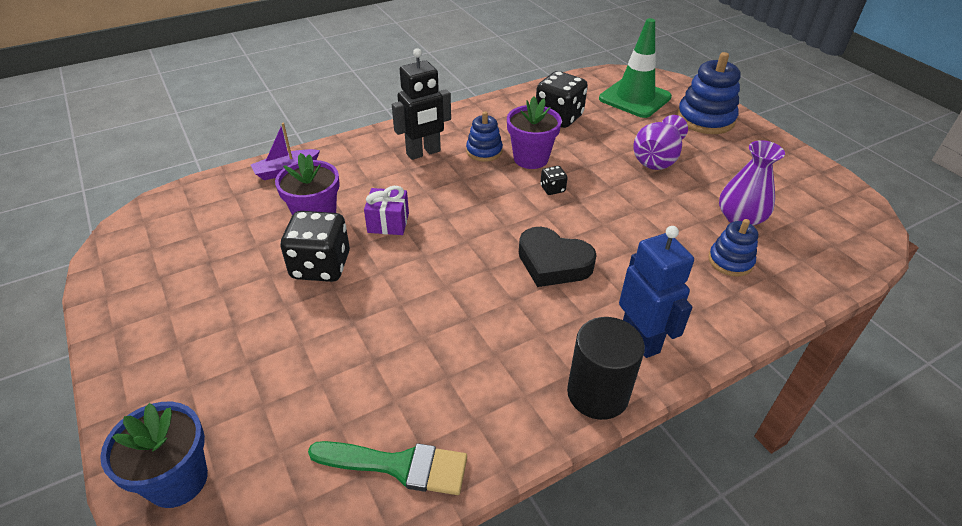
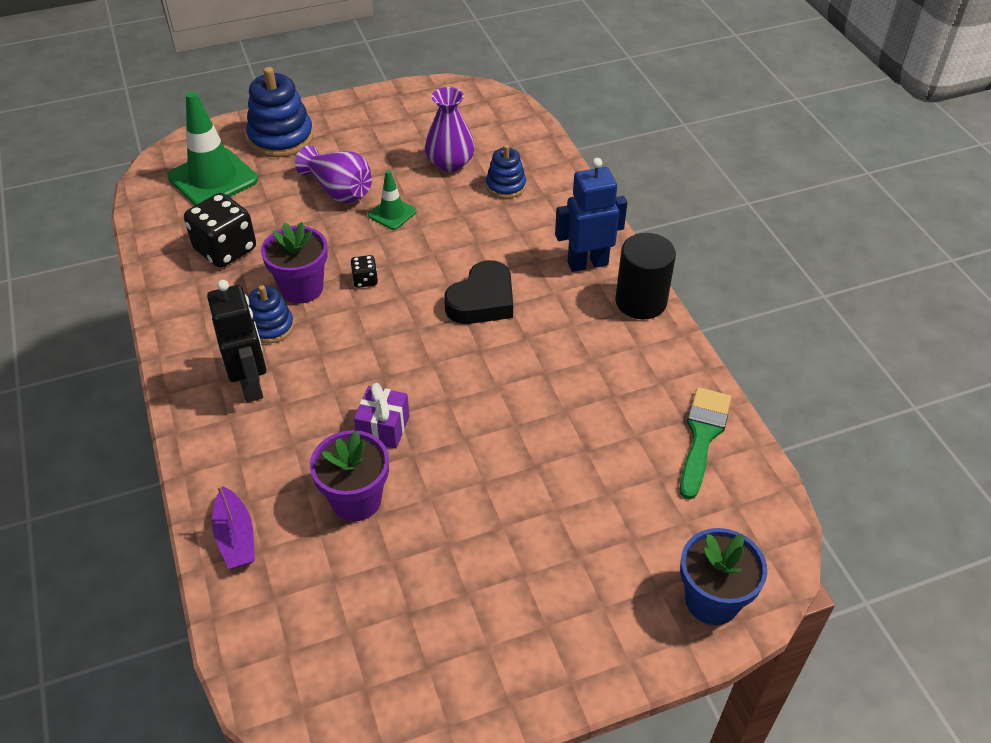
camera: 80 degrees left, 5 degrees up
black dice [280,211,350,282] -> none
none -> green traffic cone [368,170,416,230]

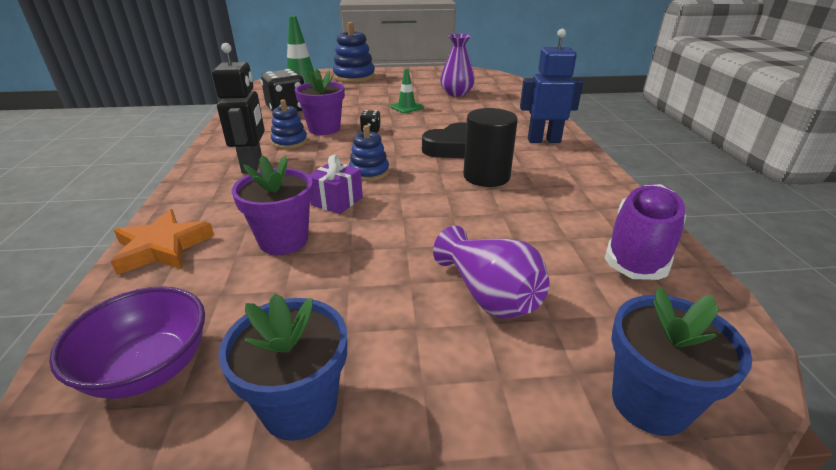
camera: 15 degrees right, 15 degrees down
purple boat [212,485,255,569] -> orange star [110,209,214,275]
purple vase [295,145,372,203] -> purple vase moved to [433,225,550,319]
blue stacking toy [486,145,526,199] -> blue stacking toy moved to [349,125,389,181]
black cylinder [615,233,676,319] -> black cylinder moved to [463,108,518,187]
green brush [680,387,731,500] -> purple shoe [605,184,686,280]
none -> purple bowl [49,286,205,399]
none -> blue flower pot [218,293,347,441]

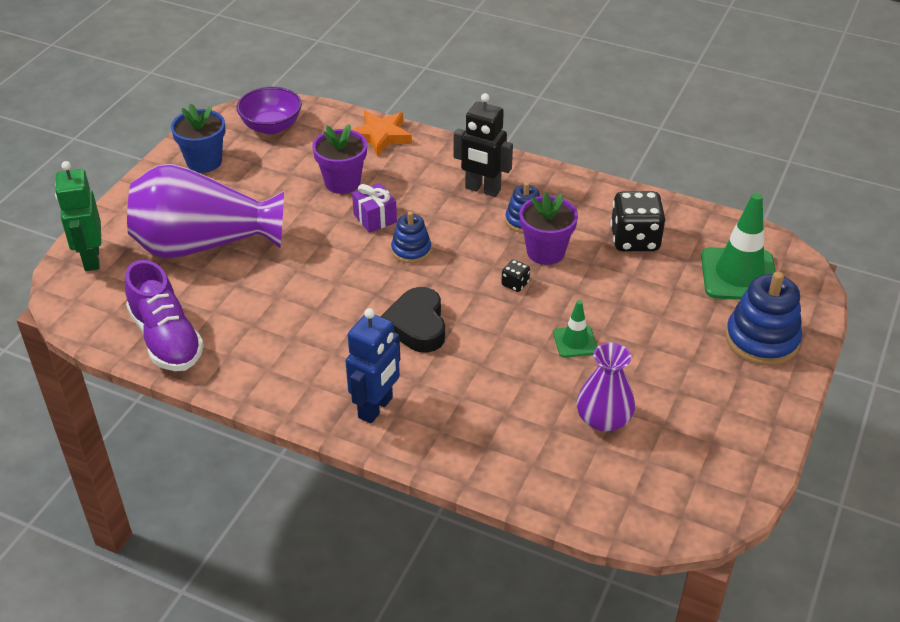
camera: 120 degrees right, 10 degrees up
purple vase [433,225,550,319] -> purple vase [127,164,284,258], size x1.85
black cylinder [463,108,518,187] -> none
blue flower pot [611,287,752,436] -> green robot [55,161,101,271]

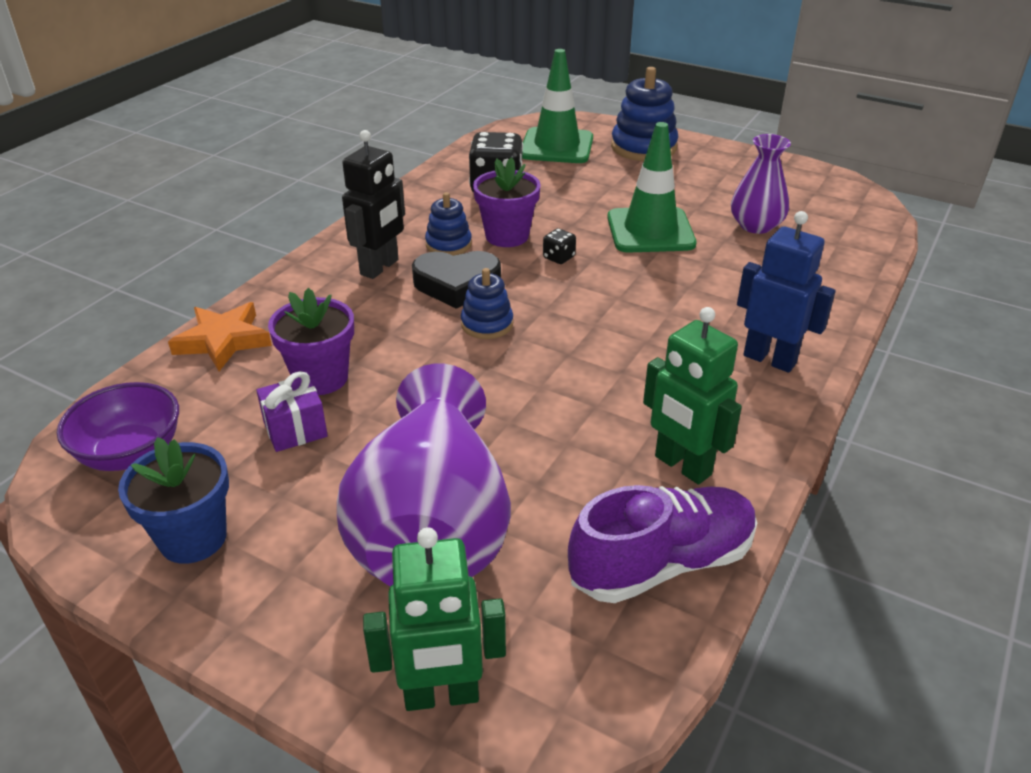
camera: 85 degrees left, 5 degrees down
purple gift [352,183,397,233] -> purple gift moved to [256,371,328,452]
black heart [380,287,445,353] -> black heart moved to [412,251,501,309]
green traffic cone [553,300,597,358] -> green traffic cone [607,122,697,253], size x1.94
none -> green robot [643,307,742,485]

